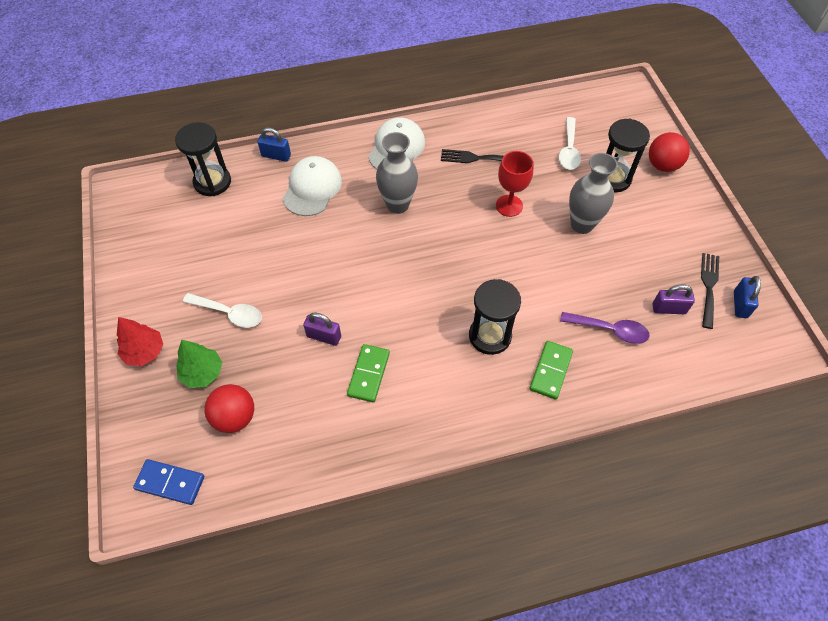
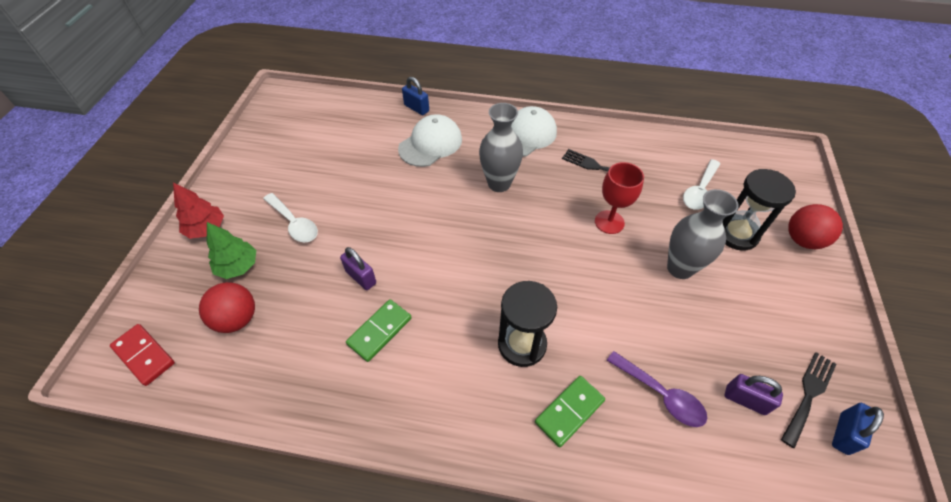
camera: 25 degrees right, 5 degrees down
blue domino [133,459,204,505] -> red domino [110,324,175,386]
black hourglass [175,122,231,196] -> none

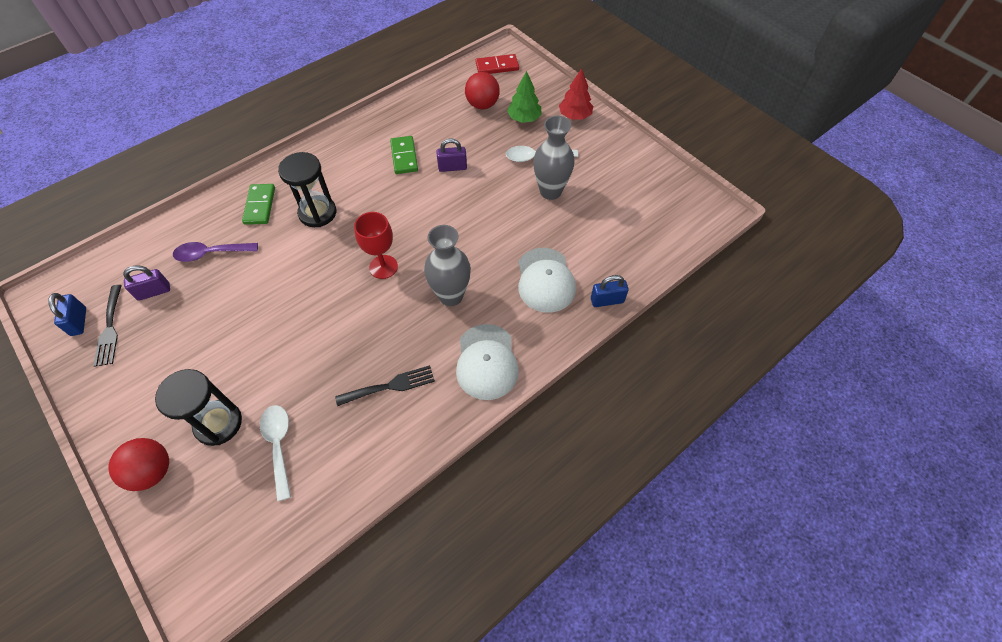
camera: 130 degrees right, 5 degrees up
red goblet [595,162,644,234] -> red goblet moved to [354,212,398,279]
grey vase [667,189,739,279] -> grey vase moved to [533,116,575,200]

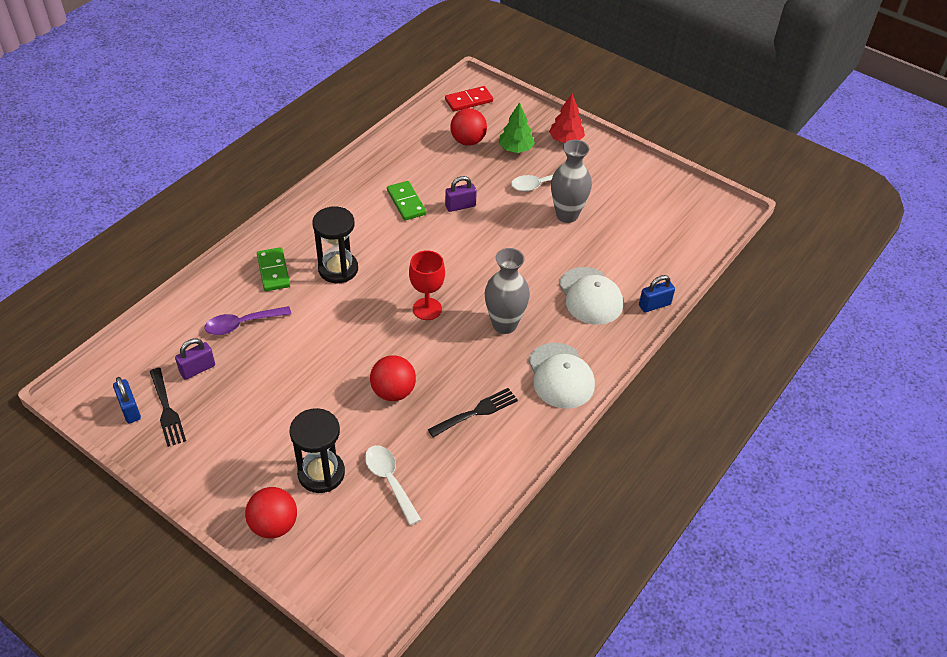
camera: 15 degrees left, 10 degrees down
none -> red ball [370,355,416,401]

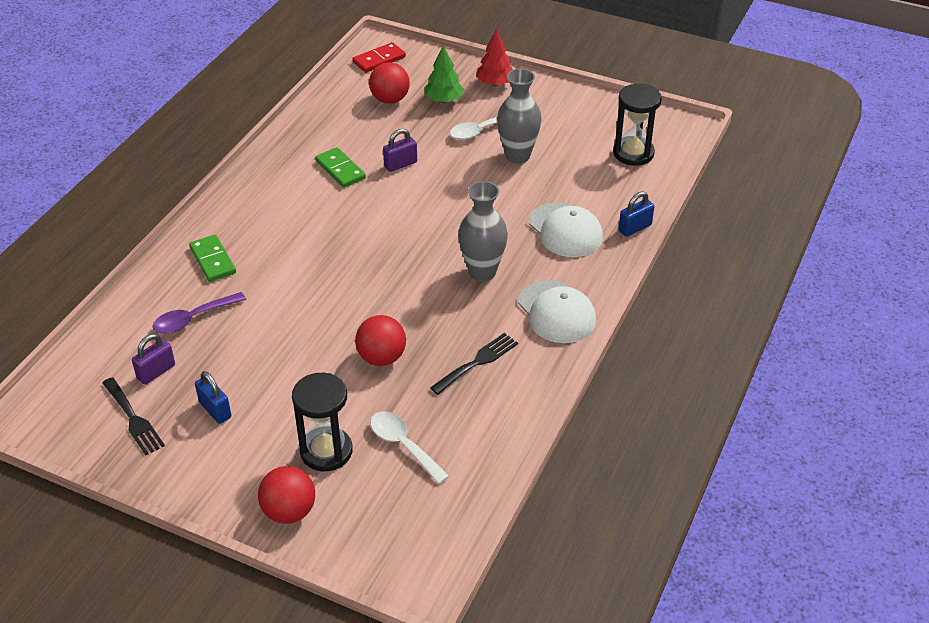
camera: 10 degrees left, 5 degrees down
blue padlock [113,377,141,423] -> blue padlock moved to [195,371,231,424]
black hourglass [312,206,358,283] -> black hourglass moved to [613,84,662,166]
red goblet [409,250,445,320] -> none

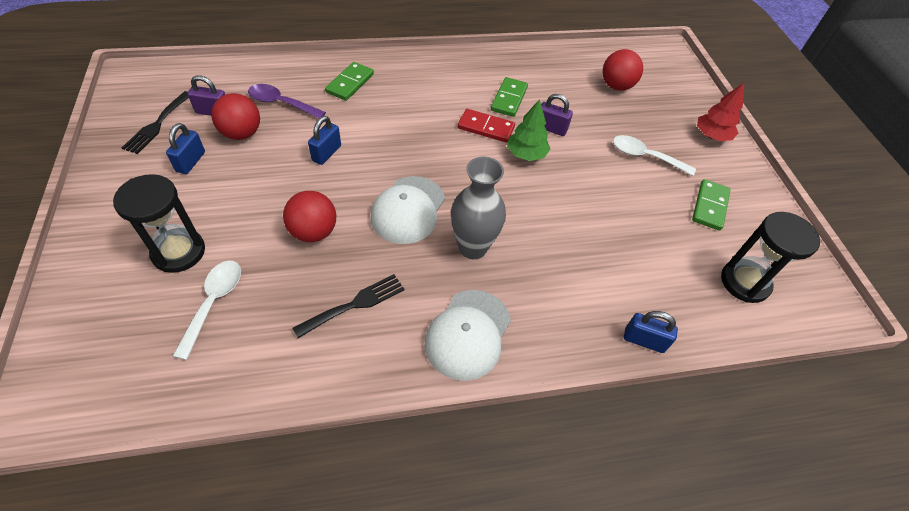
camera: 50 degrees right, 10 degrees up
red ball [258,466,315,524] -> red ball moved to [211,93,260,140]
red domino [352,42,406,73] -> red domino moved to [458,109,515,143]
green tree [424,45,464,103] -> green tree moved to [507,99,550,161]
black fork [430,333,518,395] -> black fork turned 45 degrees counterclockwise [292,274,405,338]
grey vase [497,69,542,164] -> none
white cap [529,202,603,257] -> white cap moved to [370,176,445,244]
none -> blue padlock [308,116,341,165]
none -> green domino [692,179,731,231]

